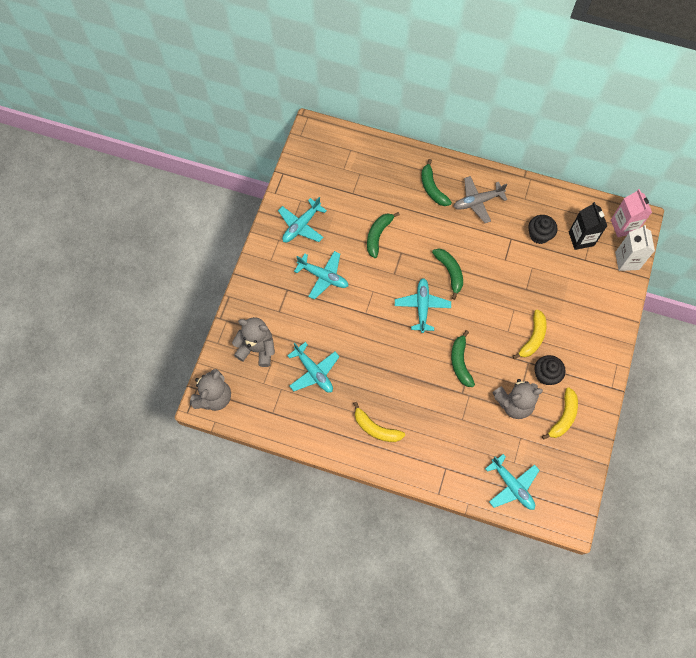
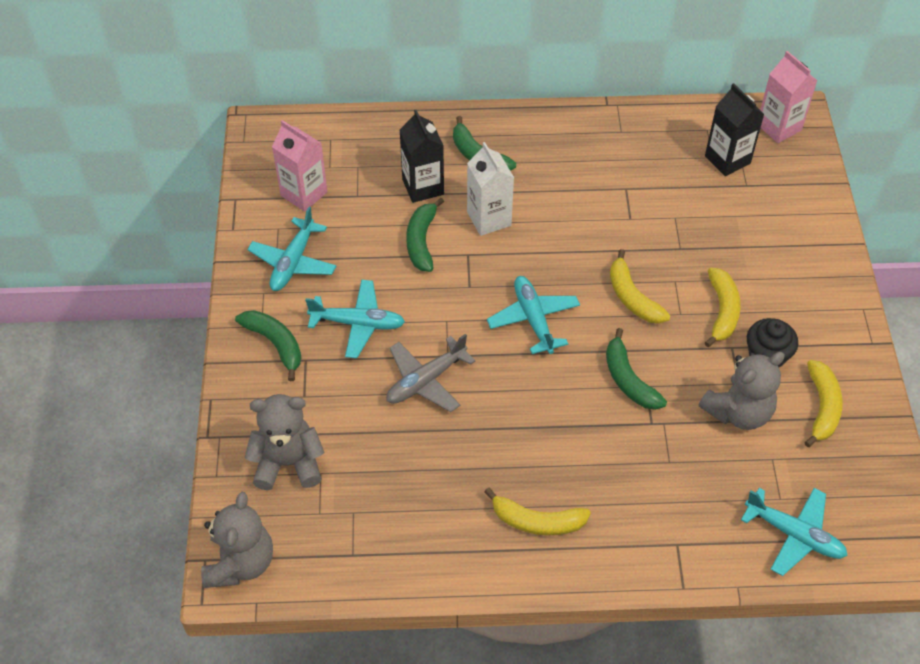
camera: 20 degrees left, 15 degrees down
turquoise plane [287,342,340,393] -> none
green banana [432,249,463,300] -> green banana moved to [235,310,301,381]
grey plane [454,176,507,223] -> grey plane moved to [386,334,475,412]
black cupcake [528,215,558,244] -> none
white carton [615,225,655,271] -> white carton moved to [467,142,514,236]
none -> pink carton [272,120,327,212]
none -> black carton [400,110,444,203]
none -> yellow banana [610,249,670,323]

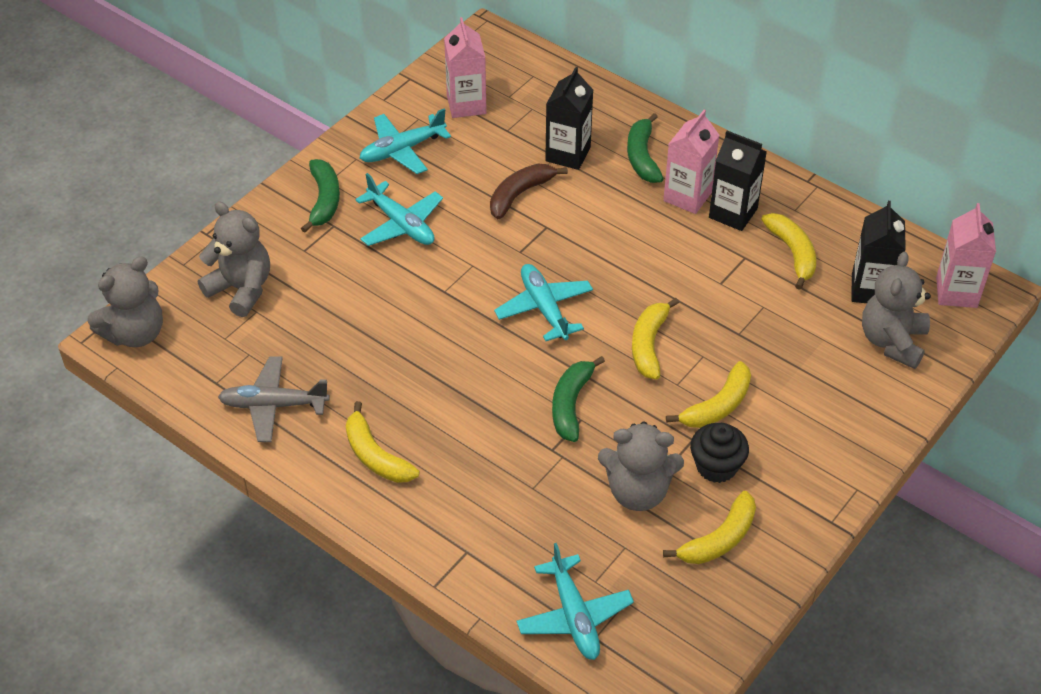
camera: 40 degrees right, 5 degrees down
grey plane [386,334,475,412] -> grey plane moved to [218,356,330,442]
green banana [406,198,444,272] -> brown banana [490,164,568,219]
white carton [467,142,514,236] -> none
turquoise plane [487,276,580,354] -> turquoise plane turned 45 degrees counterclockwise [494,264,593,341]
none -> pink carton [663,110,719,214]
none -> black carton [709,131,767,231]
none -> yellow banana [761,213,816,290]
none -> grey teddy bear [862,252,931,369]

